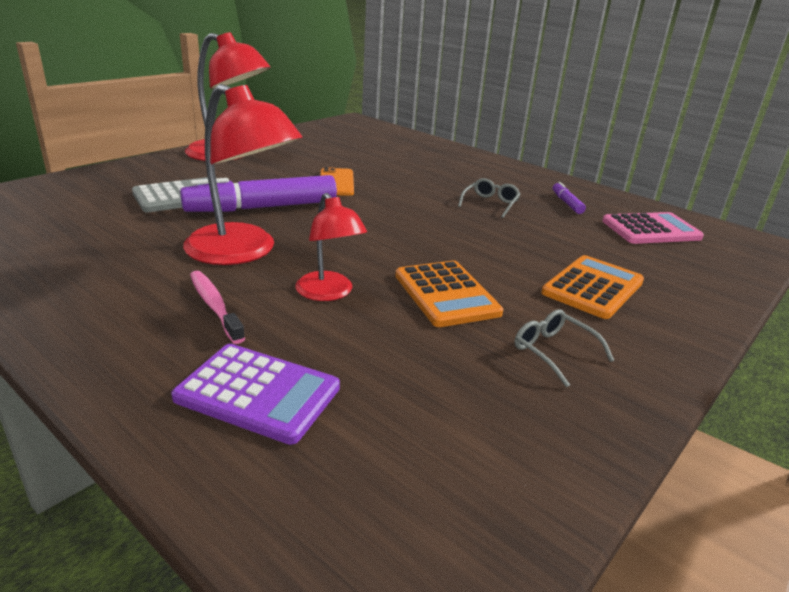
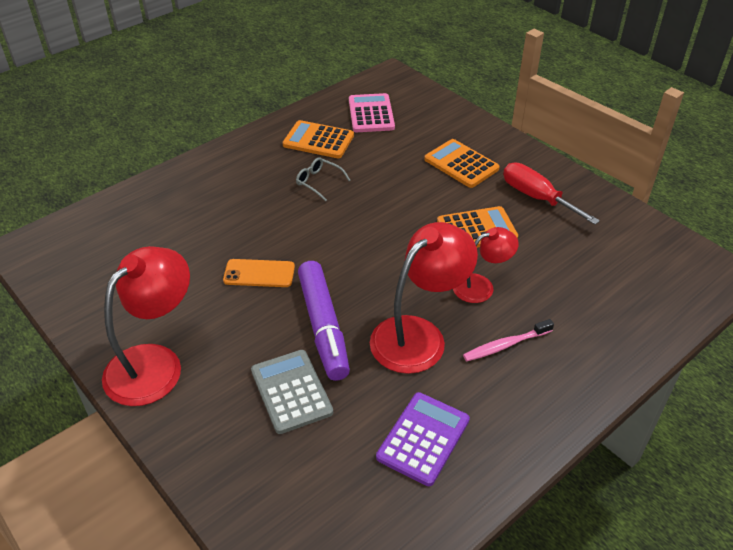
camera: 80 degrees left, 15 degrees up
purple calculator [171,344,340,445] -> purple calculator moved to [376,392,470,486]
grey glasses [515,309,614,387] -> red screwdriver [503,163,600,225]
purple marker [553,182,586,214] -> orange calculator [282,120,354,158]

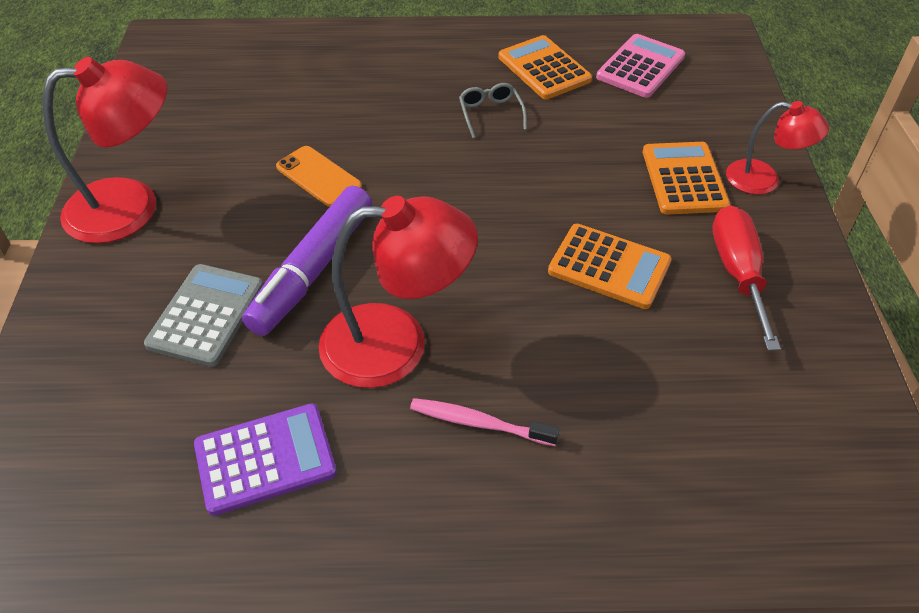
camera: 40 degrees right, 5 degrees up
red lamp [453,227,519,303] -> red lamp moved to [726,101,829,195]

